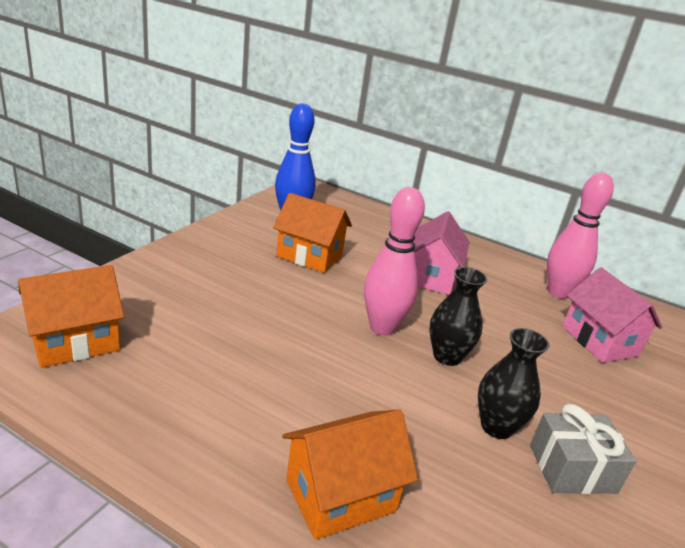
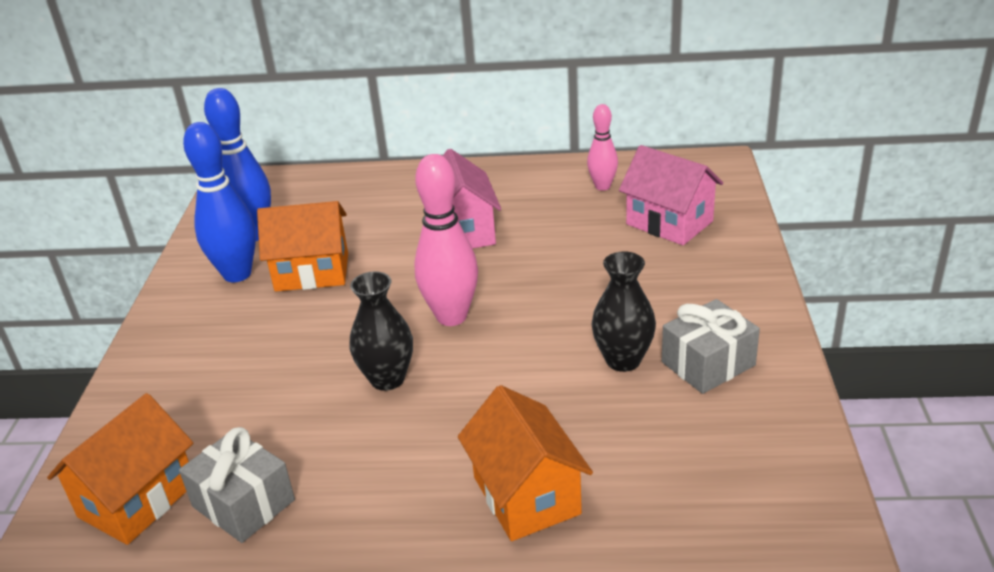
camera: 20 degrees left, 5 degrees up
orange house [282,409,418,540] -> orange house turned 60 degrees counterclockwise [458,385,593,541]
black vase [429,267,488,366] -> black vase moved to [349,271,413,391]
pink bowling pin [547,173,614,299] -> pink bowling pin [587,104,618,191], size x0.59
none -> grey gift [179,427,295,543]
none -> blue bowling pin [183,122,256,282]

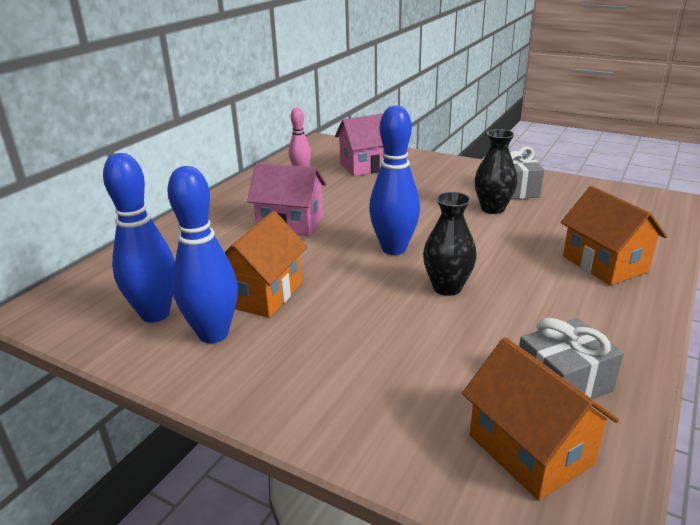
camera: 65 degrees left, 5 degrees down
pink bowling pin [414,154,478,326] -> blue bowling pin [369,105,420,255]
orange house [458,385,593,541] -> orange house turned 60 degrees clockwise [561,186,667,285]

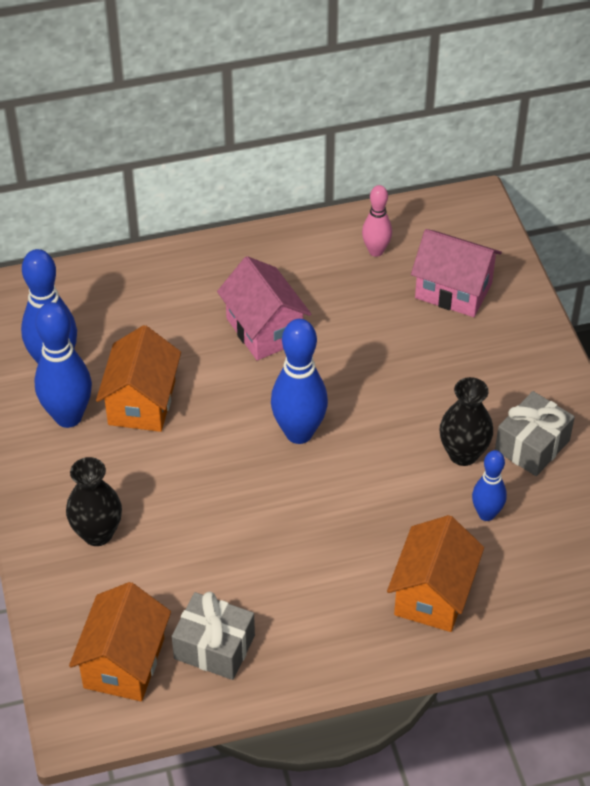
camera: 45 degrees right, 20 degrees up
orange house [224,211,308,318] -> orange house turned 60 degrees counterclockwise [96,325,181,432]
black vase [423,192,477,296] -> black vase moved to [66,457,122,546]
none -> blue bowling pin [472,450,507,521]

